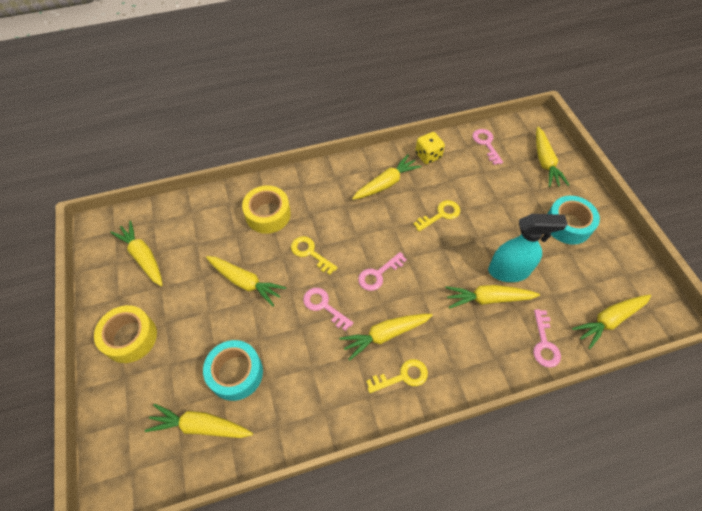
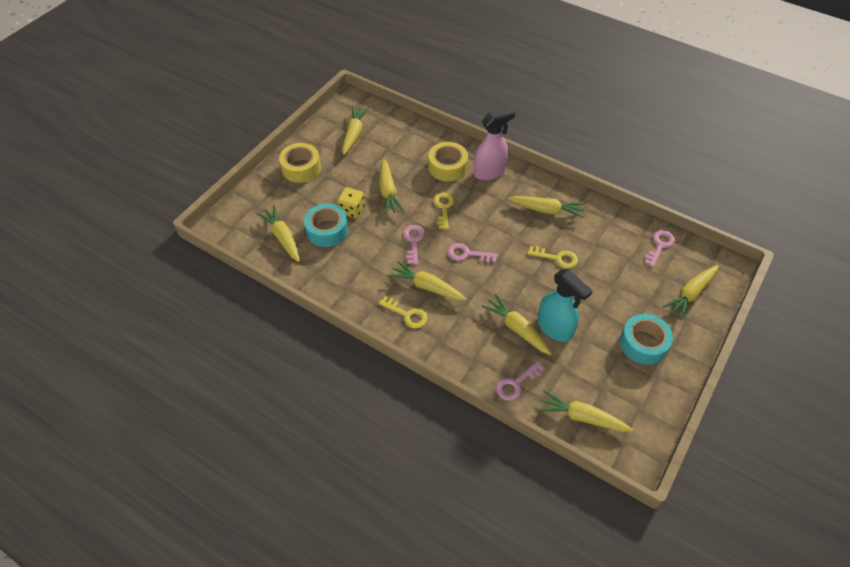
camera: 50 degrees right, 5 degrees down
yellow dice [415,132,445,164] -> yellow dice moved to [338,187,365,218]
none -> pink spray bottle [474,107,515,180]

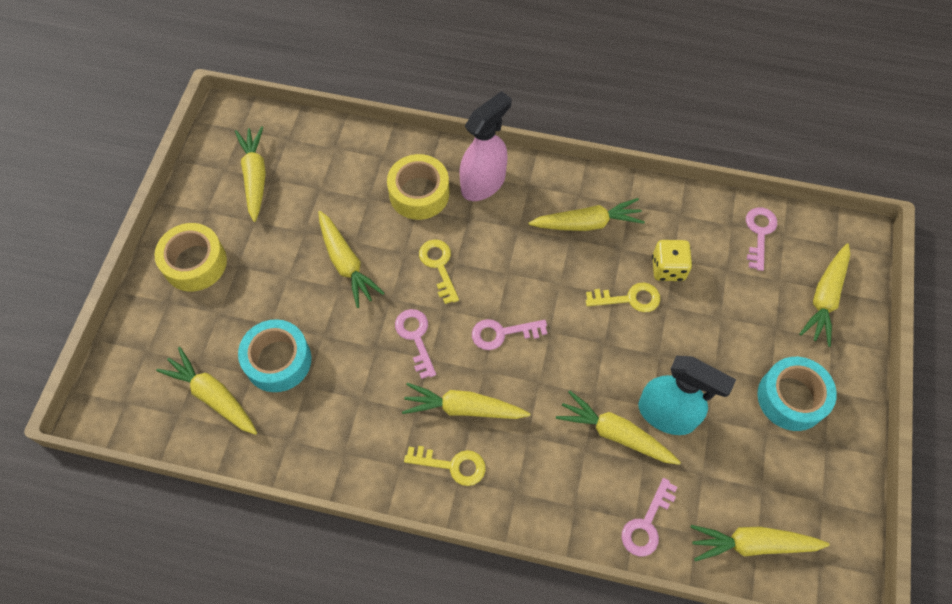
camera: 20 degrees left, 10 degrees up
yellow dice [338,187,365,218] -> yellow dice moved to [652,240,692,281]

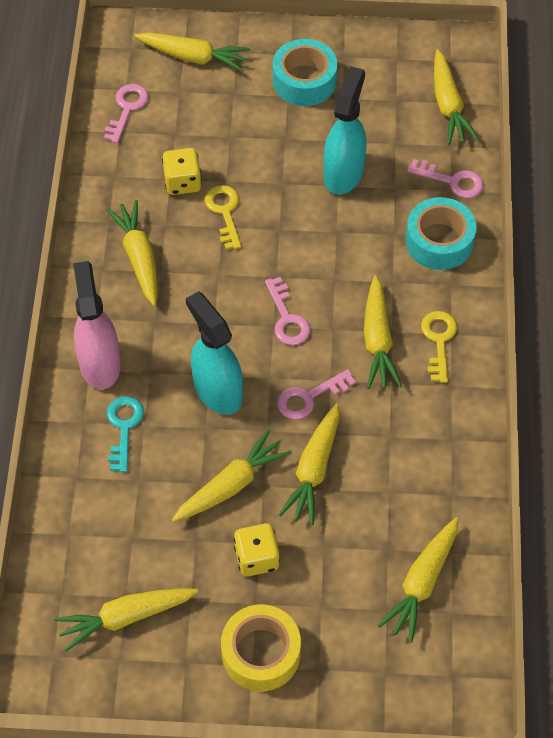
camera: 100 degrees left, 5 degrees down
turquoise tape [238,319,311,392] -> turquoise tape moved to [405,197,477,270]
yellow tape [387,154,449,220] -> turquoise key [107,396,144,472]
yellow key [419,239,459,304] -> turquoise spray bottle [186,291,243,415]
pink spray bottle [460,91,511,201] -> pink spray bottle turned 45 degrees clockwise [73,261,121,390]
yellow carrot [556,390,681,465] -> yellow carrot moved to [279,403,340,525]
pink key [746,207,777,271] -> pink key turned 105 degrees clockwise [104,84,148,143]
none -> yellow dice [234,523,280,576]

